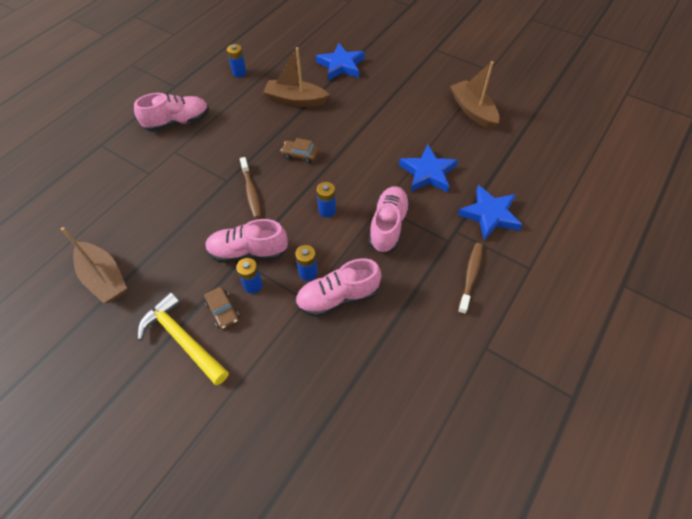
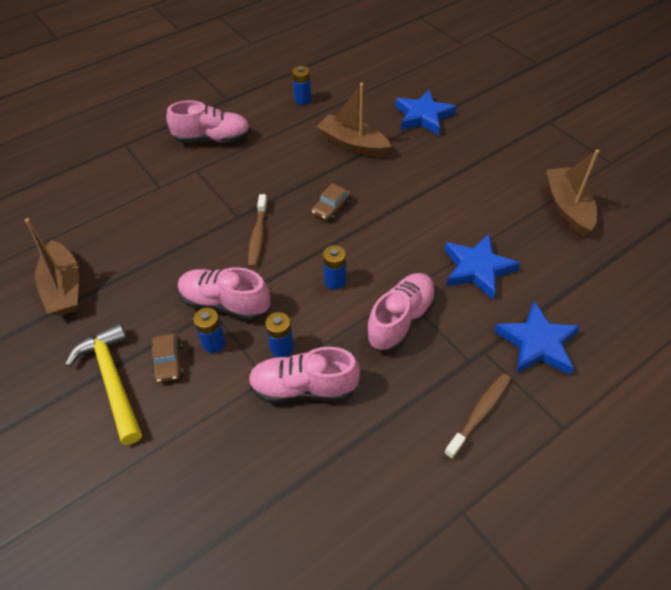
camera: 20 degrees right, 5 degrees down
brown car [281,138,319,163] -> brown car turned 90 degrees counterclockwise [312,183,351,221]

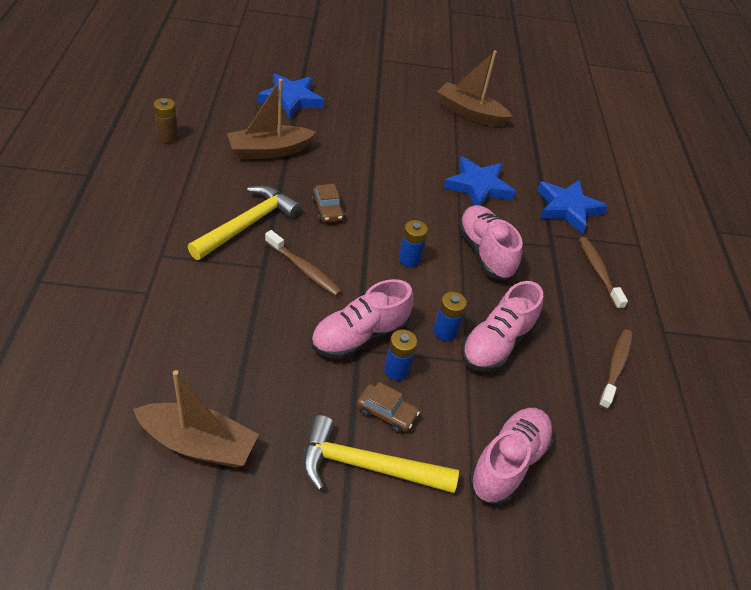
camera: 60 degrees left, 5 degrees down
pink shoe [166,101,251,143] -> pink shoe moved to [469,408,553,505]
blue battery [292,66,311,105] -> brown battery [153,98,178,143]
none -> yellow hammer [188,185,301,260]
none -> brown toothbrush [598,329,633,410]

